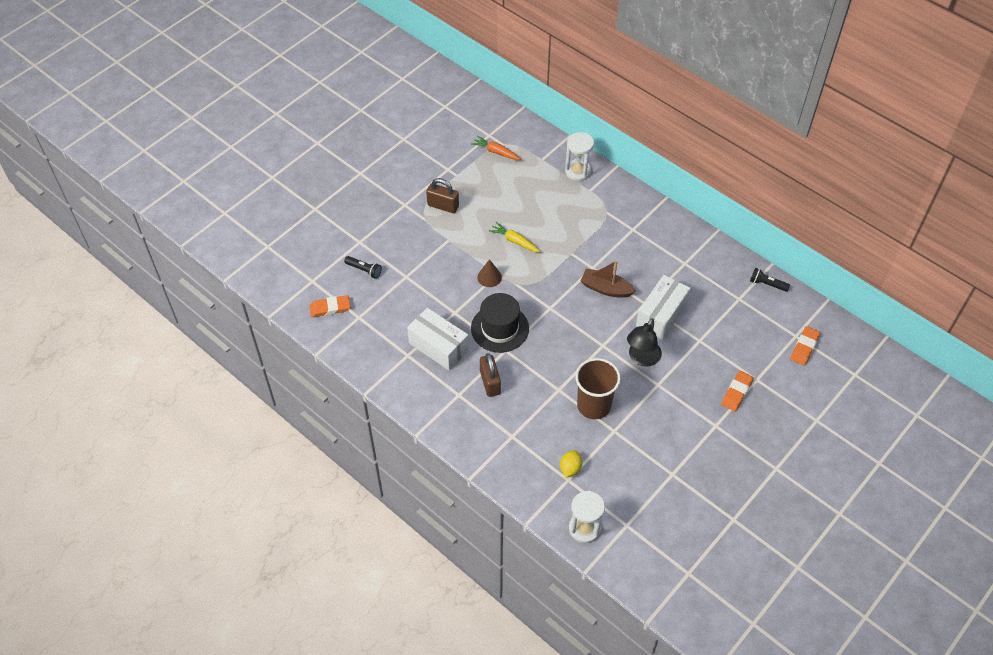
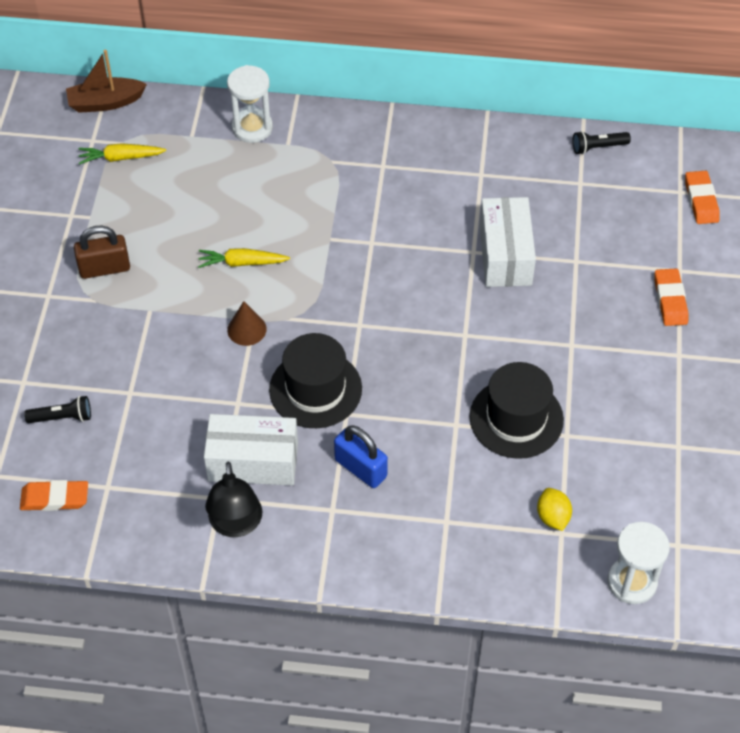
camera: 35 degrees left, 0 degrees up
orange eraser [310,295,351,317] -> orange eraser turned 45 degrees clockwise [20,480,88,511]
orange carrot [471,135,522,160] -> yellow carrot [78,143,166,165]
brown padlock [480,353,501,397] -> blue padlock [334,425,388,488]
brown cup [575,358,621,419] -> black hat [469,362,564,459]
brown boat [581,260,636,298] -> brown boat moved to [66,50,147,113]
black lamp [627,318,662,367] -> black lamp moved to [205,462,262,537]

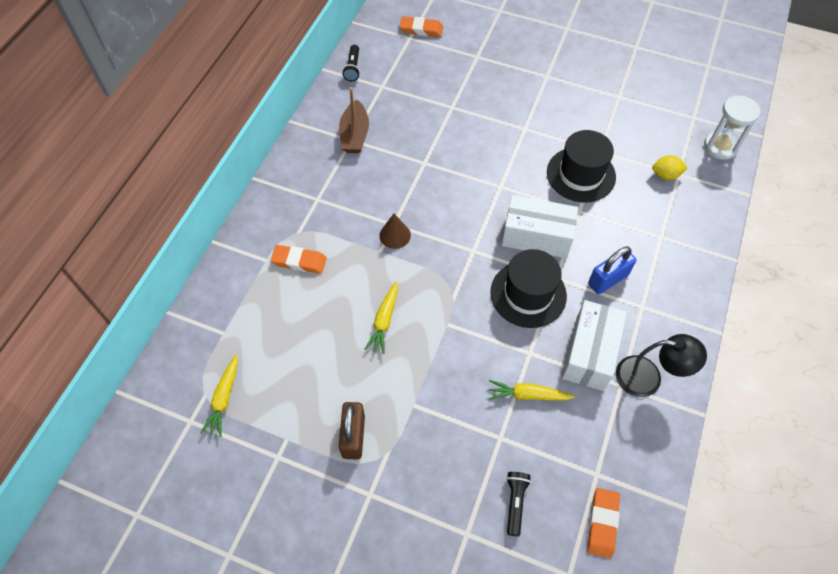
camera: 75 degrees left, 5 degrees up
brown boat [66,50,147,113] -> brown boat moved to [339,87,369,153]
white hourglass [227,65,273,143] -> none
brown cone [227,301,267,346] -> brown cone moved to [379,214,411,249]
white box [480,197,536,287] -> white box moved to [502,195,578,258]
orange eraser [655,268,689,326] -> orange eraser moved to [271,245,327,274]
none -> yellow carrot [488,380,575,400]

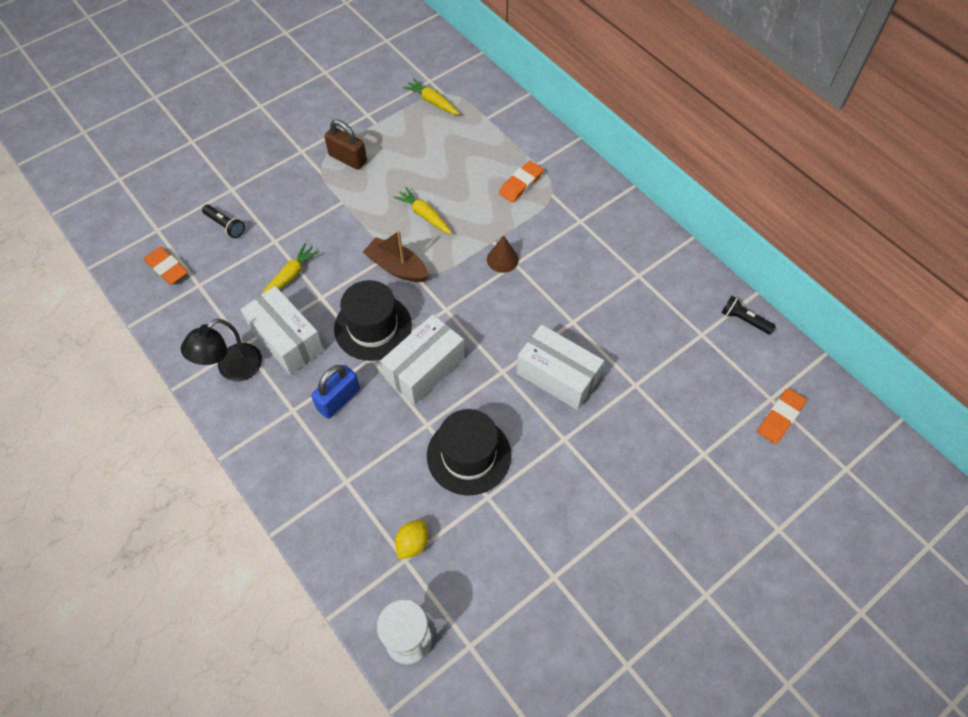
camera: 120 degrees right, 0 degrees up
brown boat [339,87,369,153] -> brown boat moved to [363,230,429,282]
blue padlock [588,246,636,294] -> blue padlock turned 45 degrees clockwise [311,365,360,419]
none -> white box [517,324,604,410]

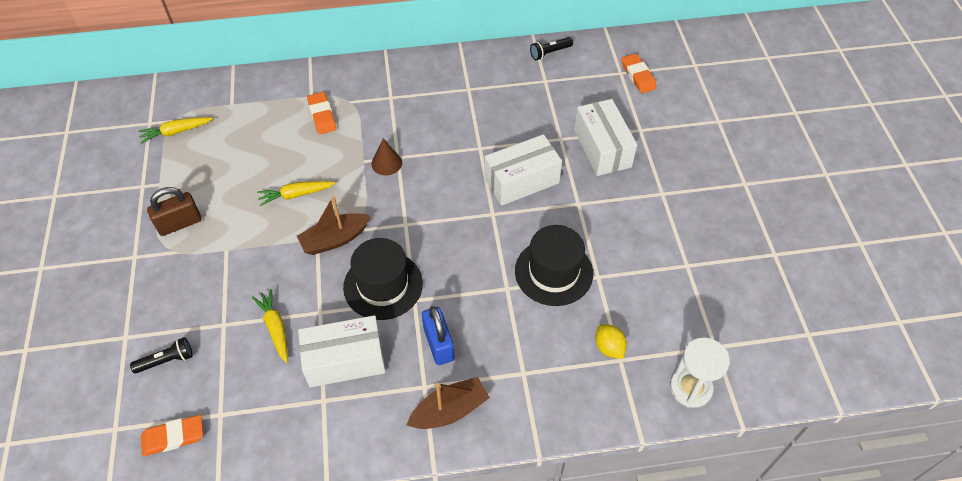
camera: 60 degrees left, 5 degrees down
black lamp [181,318,262,381] -> none
white box [381,314,464,405] -> white box moved to [574,99,637,176]
none -> brown boat [407,377,490,429]

